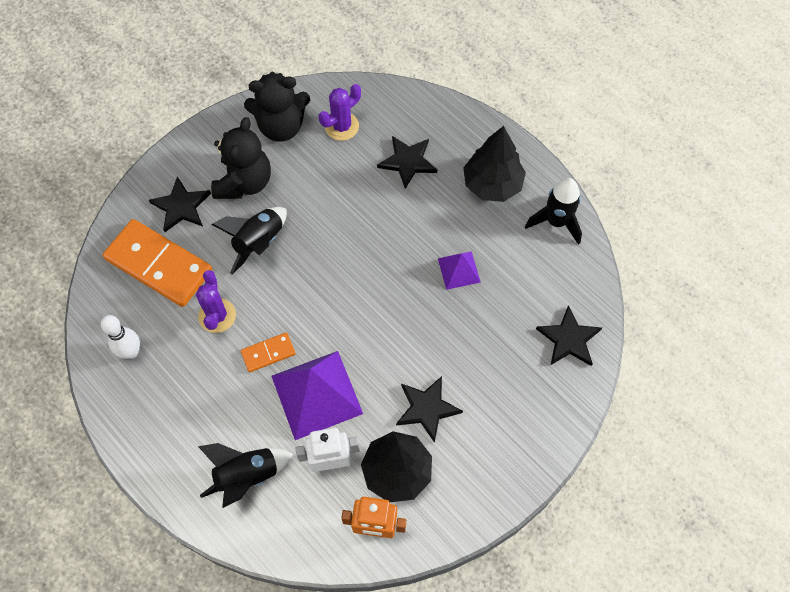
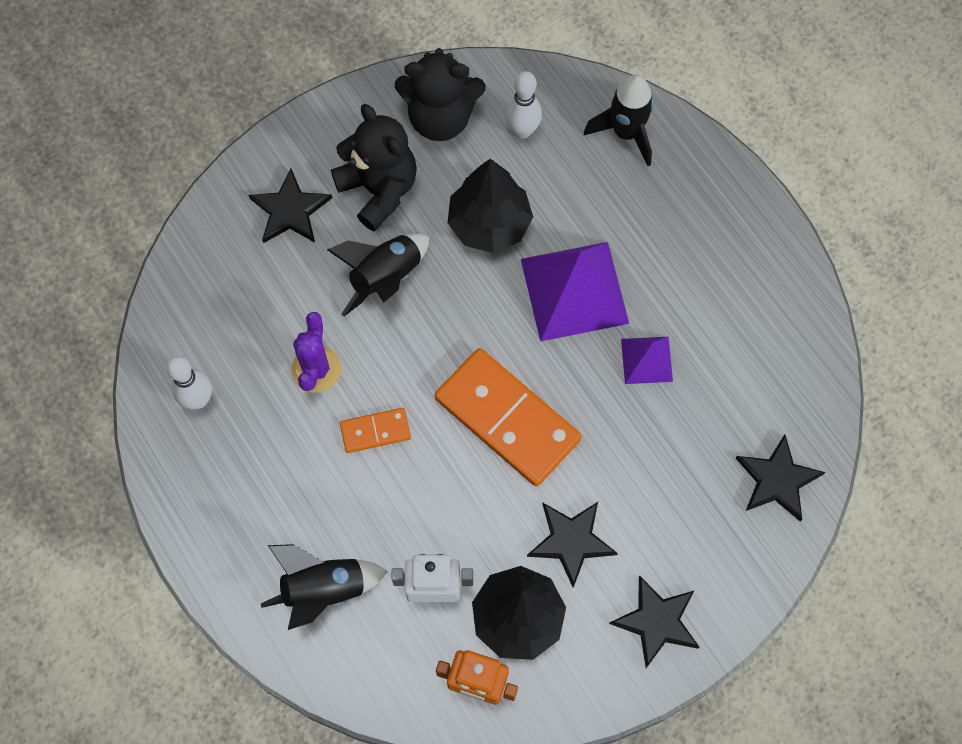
camera: 10 degrees right, 5 degrees up
orange domino [103,219,212,307] -> orange domino moved to [435,348,581,486]
black teddy bear [211,117,271,199] -> black teddy bear turned 60 degrees counterclockwise [331,104,417,232]
purple pyramid [272,351,363,440] -> purple pyramid moved to [521,242,629,342]
purple cactus [319,84,361,141] -> white bowling pin [505,71,542,138]
black star [377,136,437,189] -> black star moved to [609,576,700,668]
black tree [463,126,526,202] -> black tree moved to [448,159,533,253]
black rocket [525,178,582,245] -> black rocket moved to [584,75,654,166]

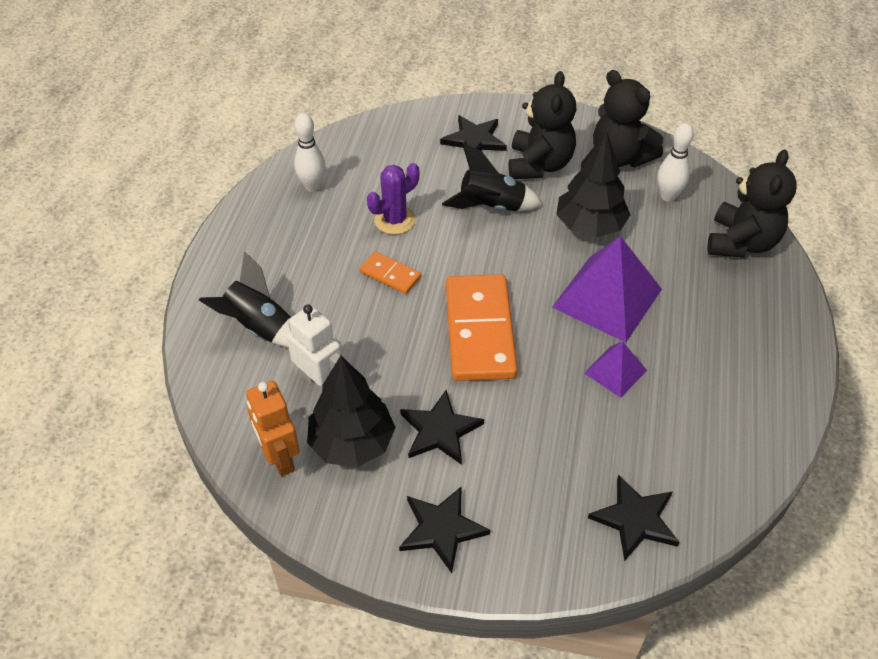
camera: 45 degrees right, 20 degrees down
black rocket [584,75,654,166] -> black teddy bear [707,149,797,258]

